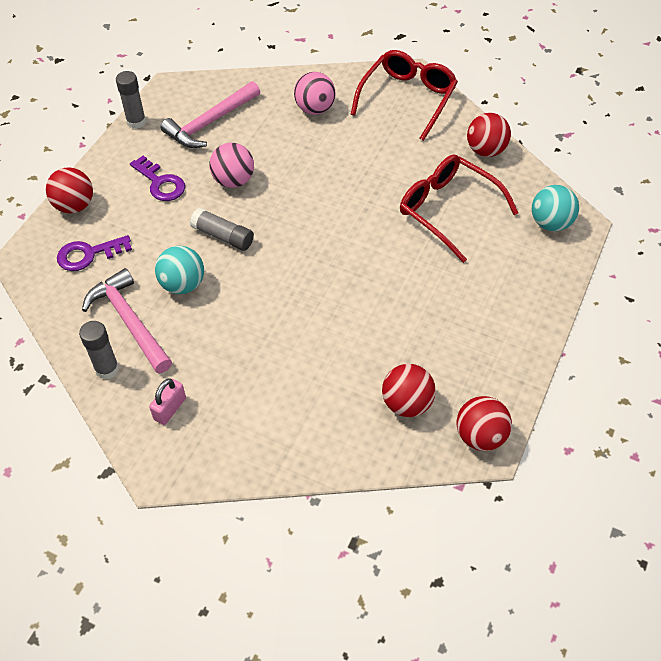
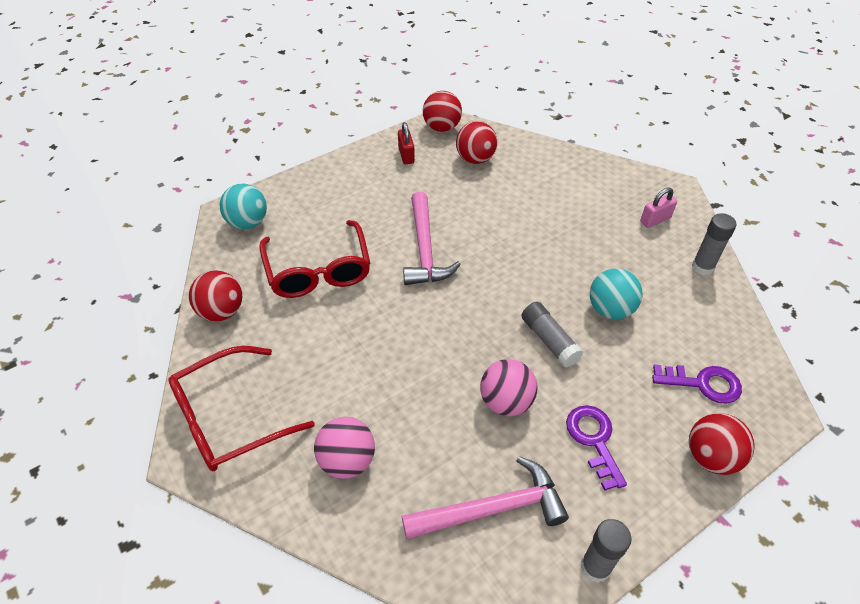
camera: 150 degrees left, 5 degrees down
pink hammer [82,268,172,373] -> pink hammer moved to [403,192,461,285]
none -> red padlock [398,122,415,164]

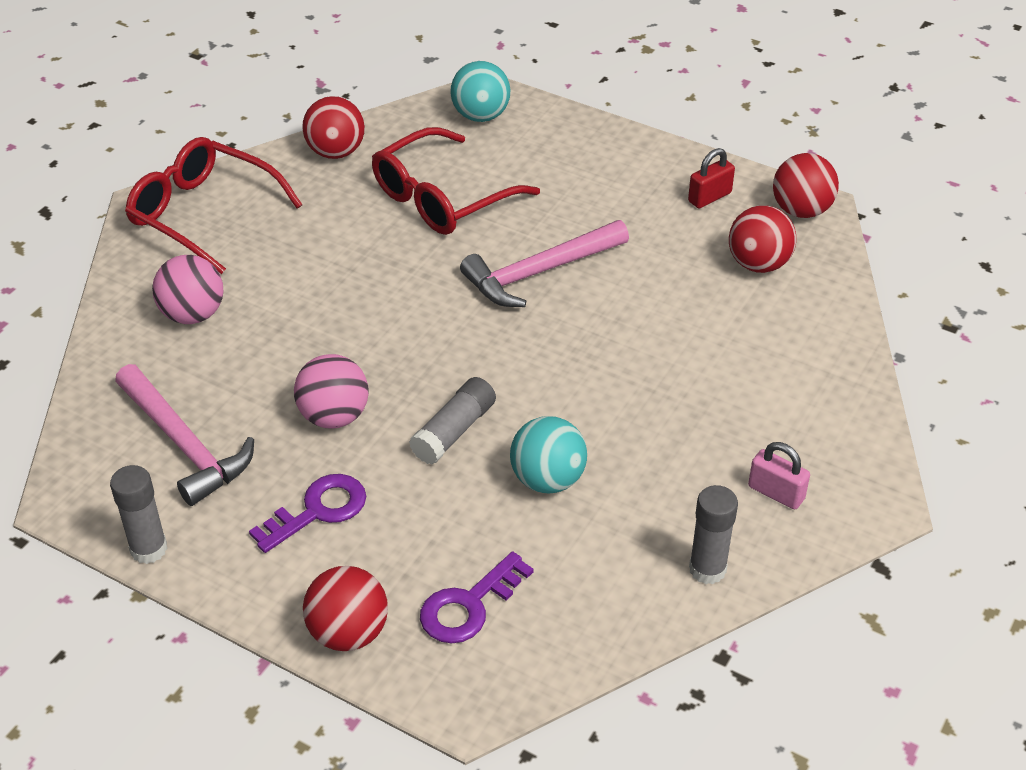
camera: 65 degrees right, 5 degrees down
purple key [652,364,742,404] -> purple key turned 60 degrees clockwise [420,551,534,643]

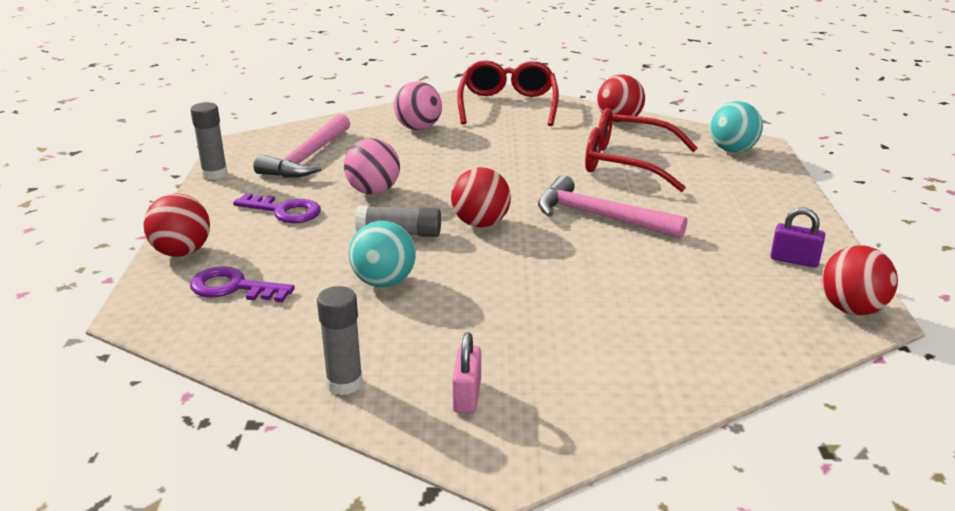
camera: 60 degrees right, 15 degrees down
red padlock [688,148,735,208] -> purple padlock [771,208,825,267]
red ball [729,205,796,273] -> red ball moved to [451,167,511,227]

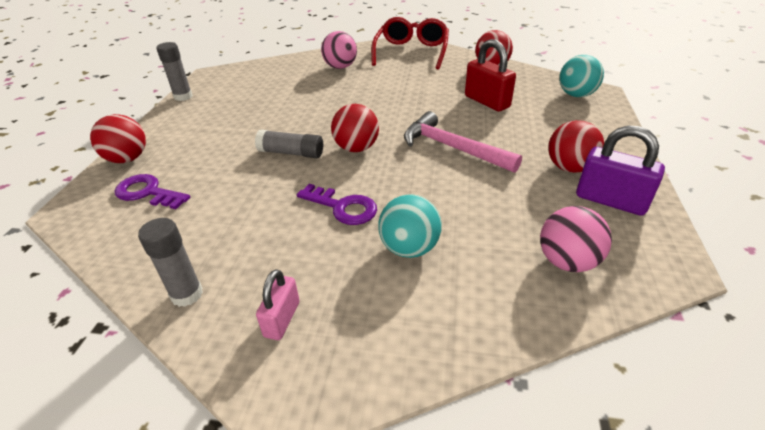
camera: 10 degrees right, 10 degrees up
purple key [233,193,321,223] -> purple key moved to [297,184,377,225]
pink hammer [253,114,350,178] -> none
pink ball [344,138,400,194] -> pink ball moved to [540,206,612,272]
turquoise ball [349,221,416,287] -> turquoise ball moved to [378,194,442,258]
red glasses [585,108,698,192] -> red padlock [465,39,516,112]
purple padlock [771,208,825,267] -> purple padlock [576,126,665,216], size x1.64
red ball [822,245,898,316] -> red ball moved to [548,120,604,173]

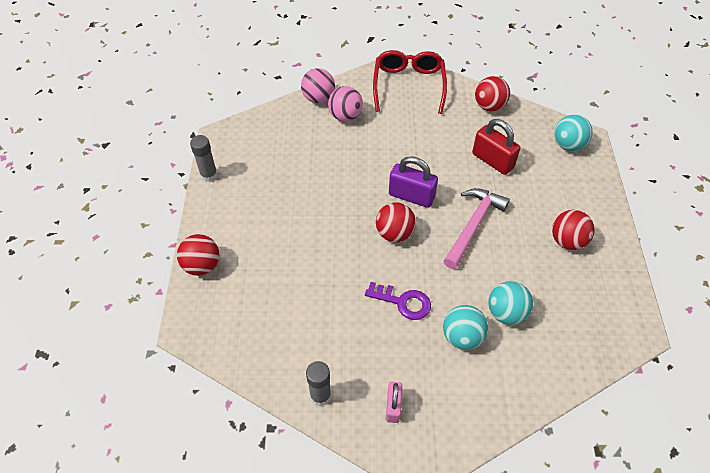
camera: 10 degrees left, 15 degrees up
purple key [114,174,190,209] -> none
grey glue stick [255,130,323,158] -> none
pink hammer [404,111,522,173] -> pink hammer turned 90 degrees clockwise [444,188,510,269]
pink ball [540,206,612,272] -> pink ball moved to [301,68,335,103]
purple padlock [576,126,665,216] -> purple padlock moved to [389,156,438,208]
none -> turquoise ball [488,281,533,325]

